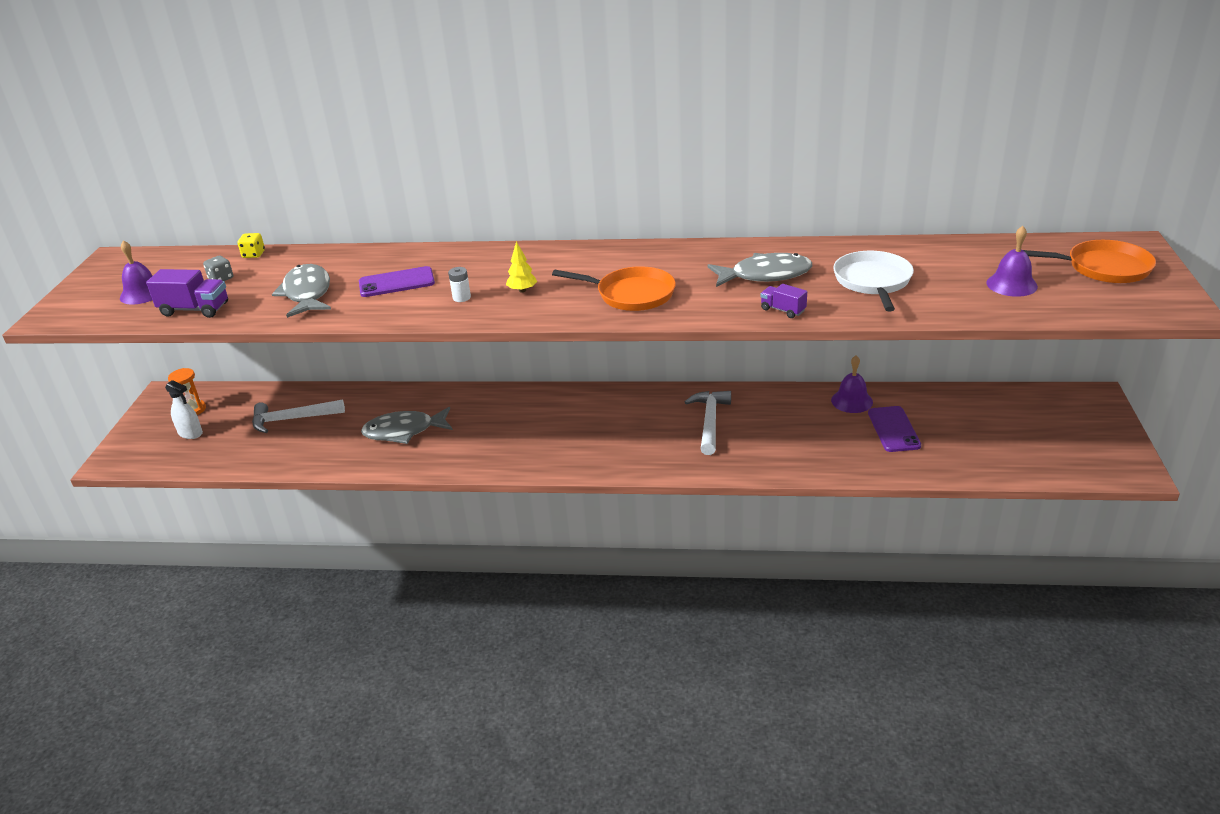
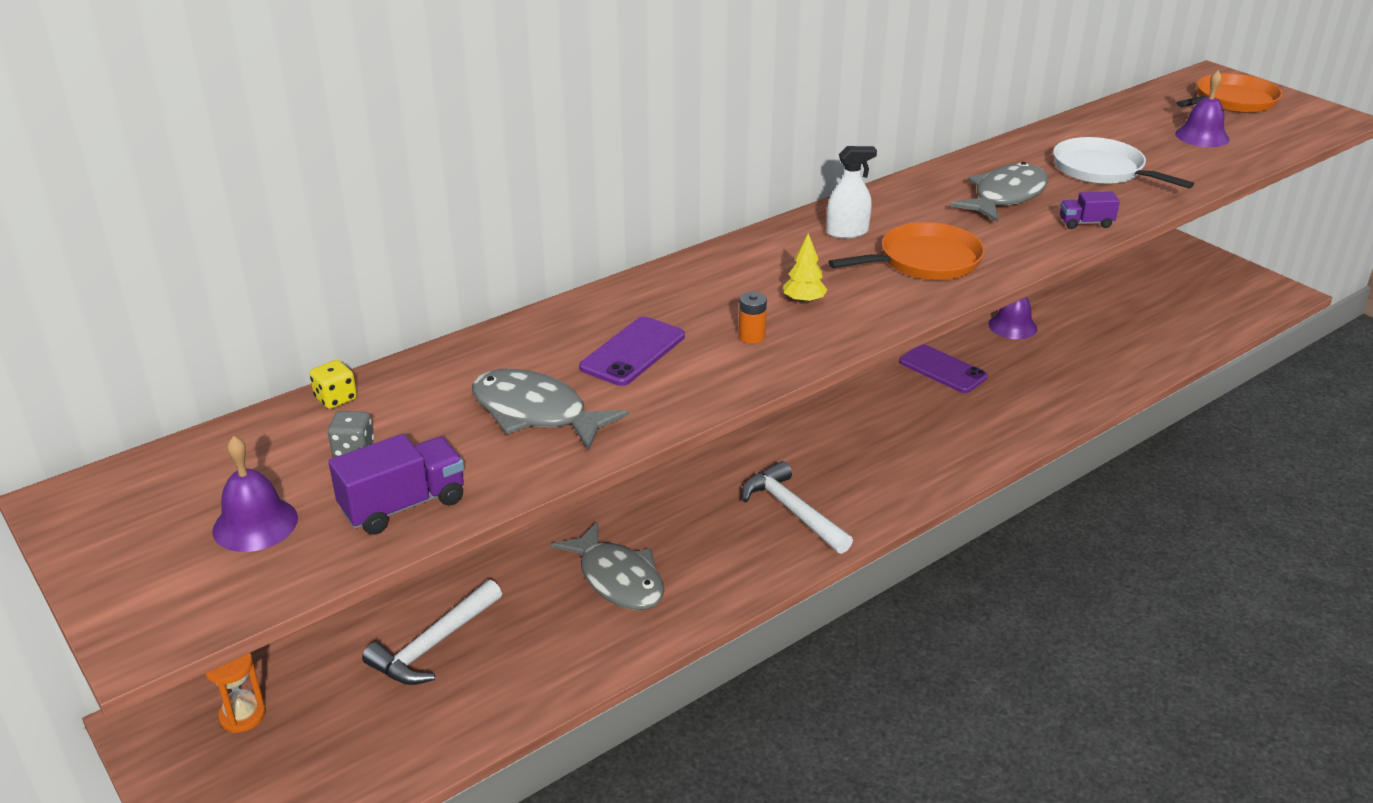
camera: 45 degrees left, 0 degrees up
white spray bottle [165,380,203,439] -> white spray bottle moved to [826,146,877,239]
grey fish [361,407,453,444] -> grey fish turned 75 degrees counterclockwise [551,522,664,610]
white battery [448,267,471,302] -> orange battery [739,292,767,343]
white hammer [685,391,731,455] -> white hammer moved to [742,461,853,554]
purple phone [868,406,921,452] -> purple phone moved to [899,344,988,393]

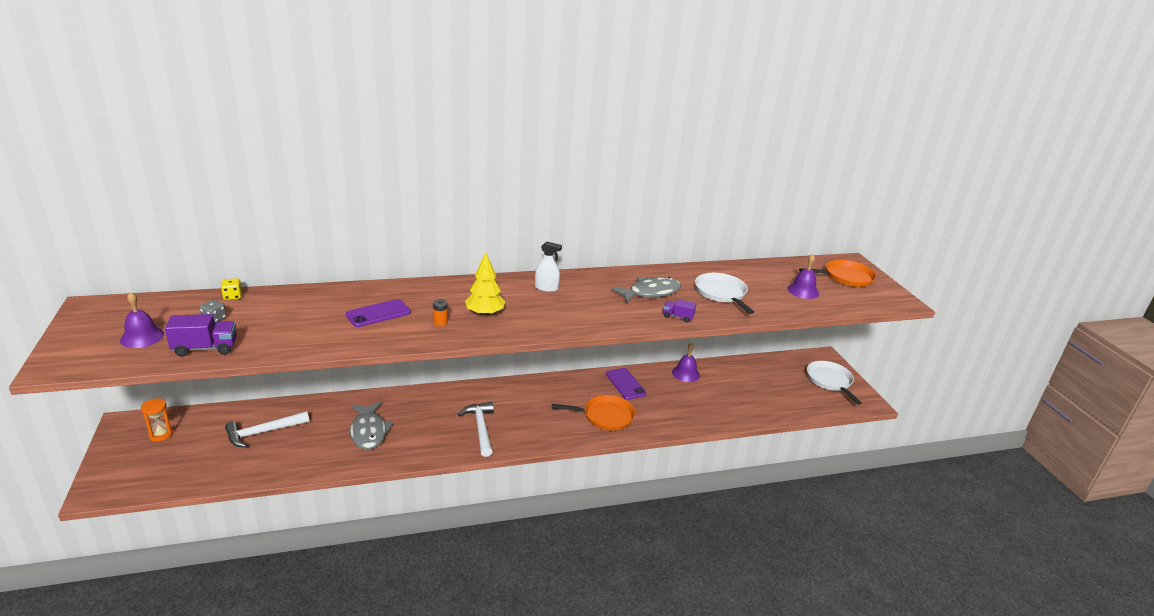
camera: 20 degrees right, 5 degrees down
grey fish [472,369,629,451] -> none
yellow tree [783,233,827,304] -> yellow tree [465,252,505,317], size x1.67
orange pan [828,222,985,280] -> orange pan moved to [552,395,635,430]
none -> white pan [807,361,862,405]

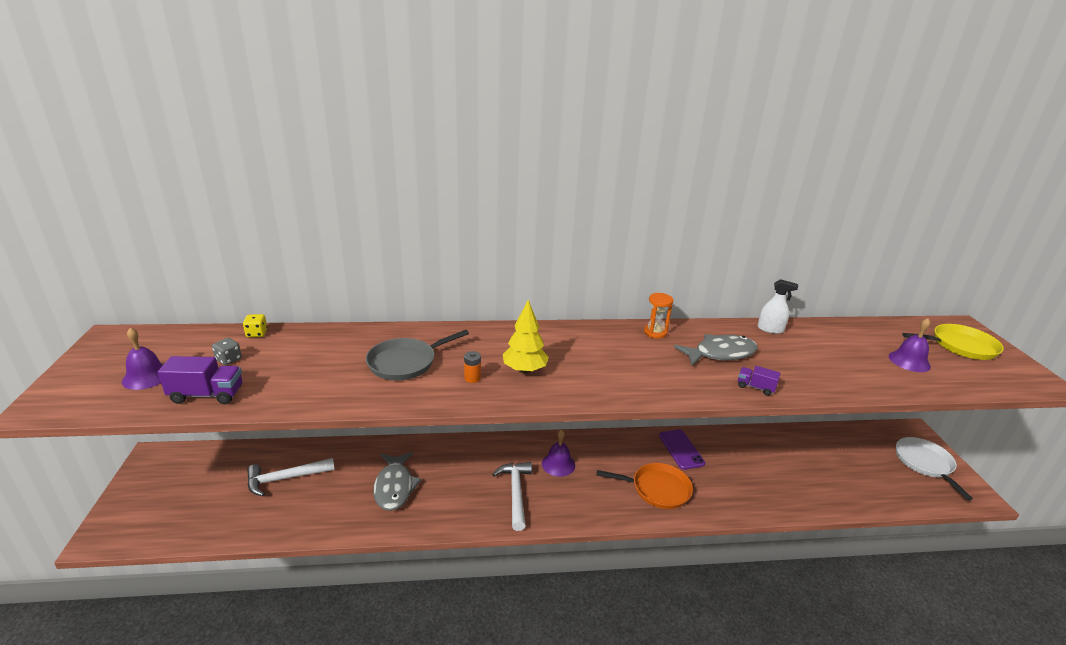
camera: 10 degrees right, 0 degrees up
orange hourglass [141,398,173,441] -> orange hourglass moved to [644,293,673,339]
purple phone [346,299,411,327] -> grey pan [366,330,469,380]
white spray bottle [535,242,562,292] -> white spray bottle moved to [758,279,798,334]
purple bell [672,343,700,382] -> purple bell moved to [542,429,575,477]
white pan [695,273,754,314] -> none
orange pan [799,260,877,287] -> yellow pan [902,324,1004,360]

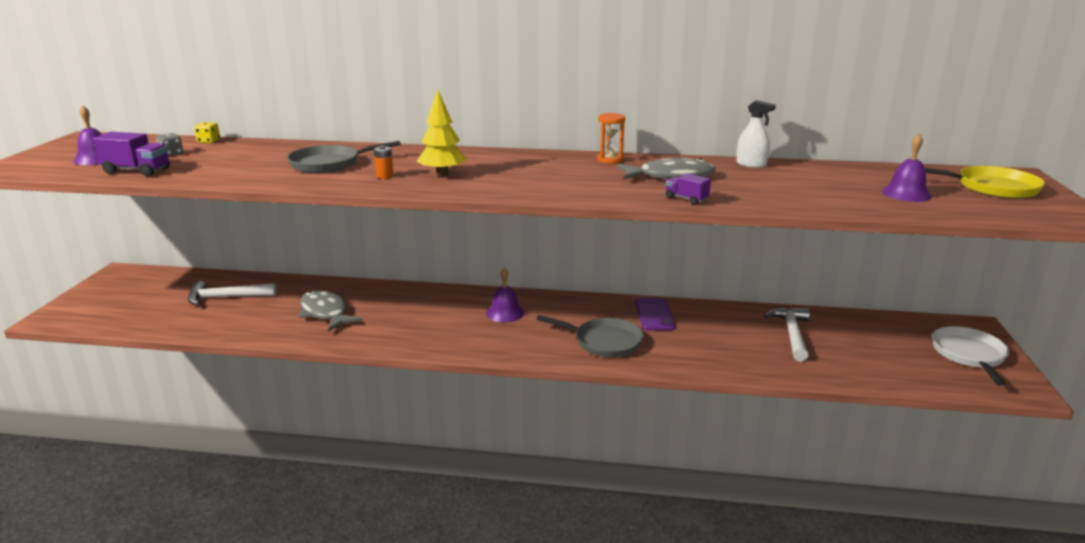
camera: 15 degrees right, 5 degrees down
grey fish [373,452,422,511] -> grey fish turned 135 degrees clockwise [299,290,362,332]
white hammer [492,462,532,531] -> white hammer moved to [764,307,810,362]
orange pan [597,463,693,509] -> grey pan [537,315,644,357]

